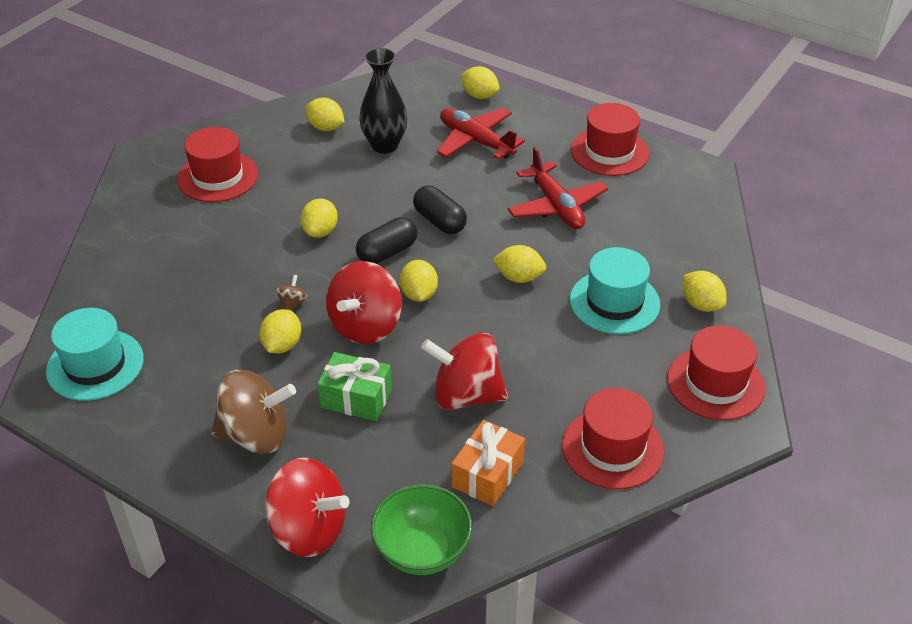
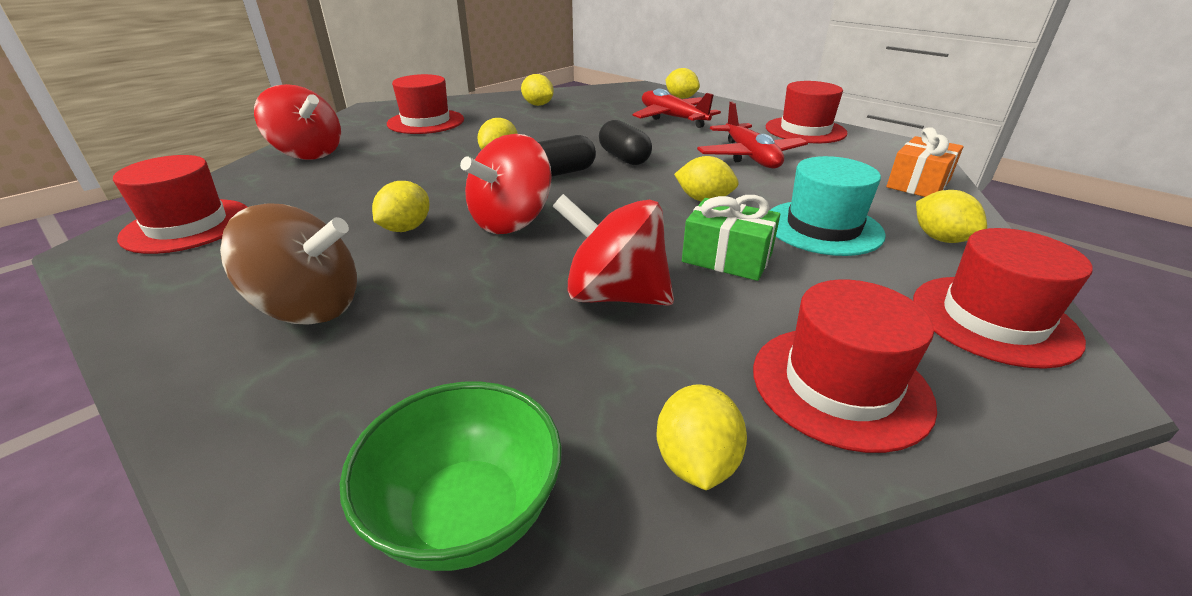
camera: 10 degrees right, 10 degrees down
turquoise hat [46,308,144,401] -> red hat [113,155,247,254]
red spinning top [265,458,349,557] -> red spinning top moved to [254,84,341,160]
brown spinning top [275,275,308,310] -> none
green gift [317,352,392,421] -> green gift moved to [682,195,780,281]
black vase [359,48,407,154] -> none
yellow lemon [399,260,438,302] -> yellow lemon moved to [656,384,747,490]
orange gift [452,420,525,506] -> orange gift moved to [886,127,964,197]

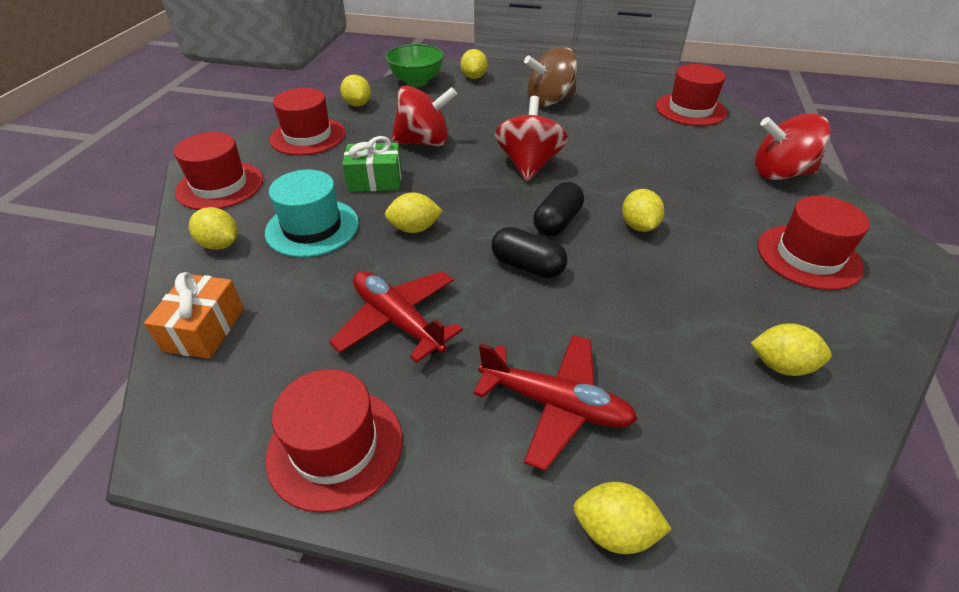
camera: 150 degrees right, 10 degrees up
yellow lemon [372,181,430,232] -> yellow lemon moved to [461,49,488,79]

